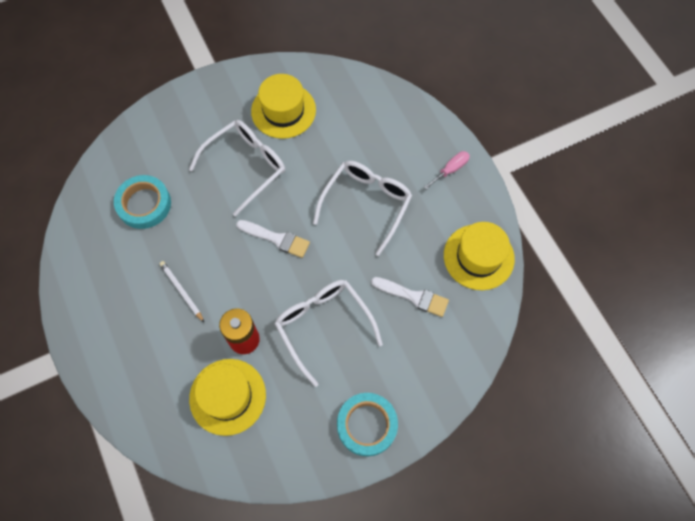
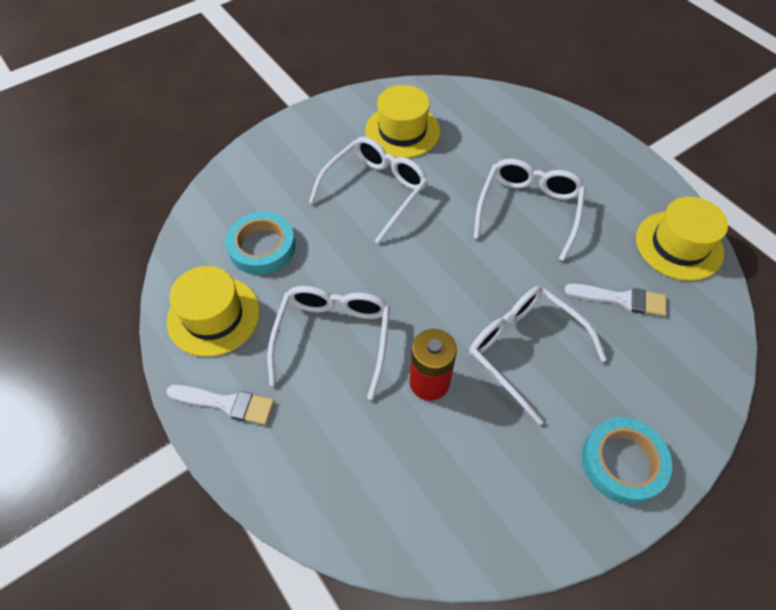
camera: 10 degrees left, 10 degrees down
white pencil [159,261,204,322] -> white glasses [267,286,390,400]
yellow hat [189,359,266,436] -> yellow hat moved to [167,266,260,357]
white brush [236,220,310,258] -> white brush moved to [166,385,274,425]
pink screwdriver [424,151,470,189] -> none

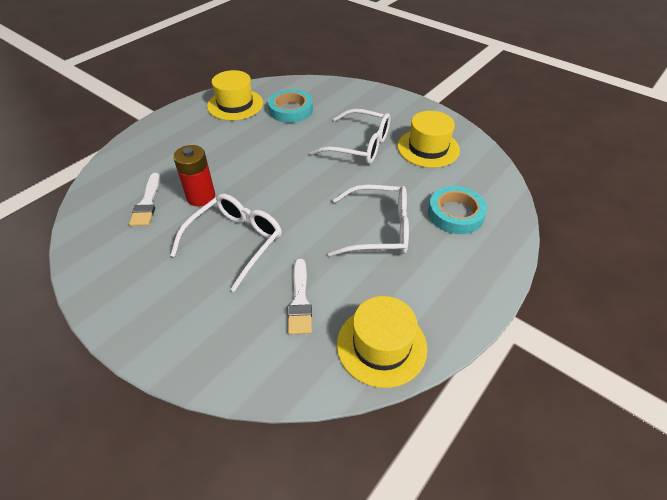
camera: 75 degrees right, 10 degrees down
white brush [166,385,274,425] -> white brush moved to [129,173,160,226]
white glasses [267,286,390,400] -> none
turquoise tape [582,417,672,504] -> turquoise tape moved to [428,186,487,234]

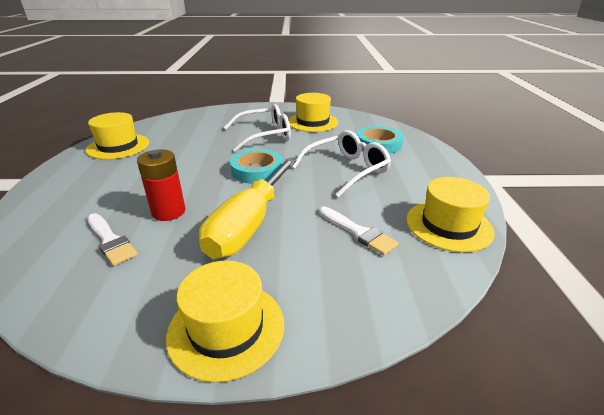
camera: 40 degrees left, 15 degrees down
white glasses [170,194,282,292] -> yellow screwdriver [199,158,296,259]
turquoise tape [268,89,313,123] -> turquoise tape moved to [230,149,283,184]
none -> yellow hat [166,261,284,382]

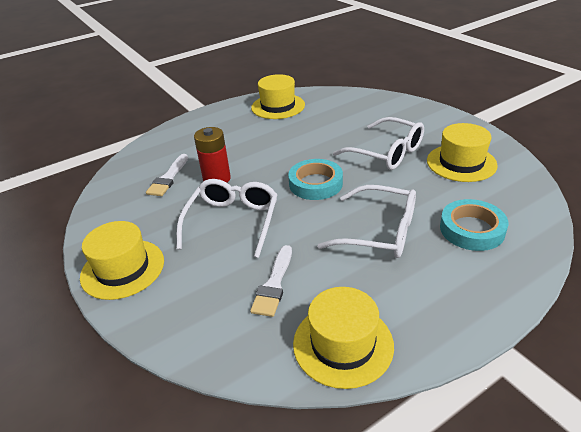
camera: 60 degrees right, 5 degrees up
yellow screwdriver [199,158,296,259] -> white glasses [177,179,278,258]

